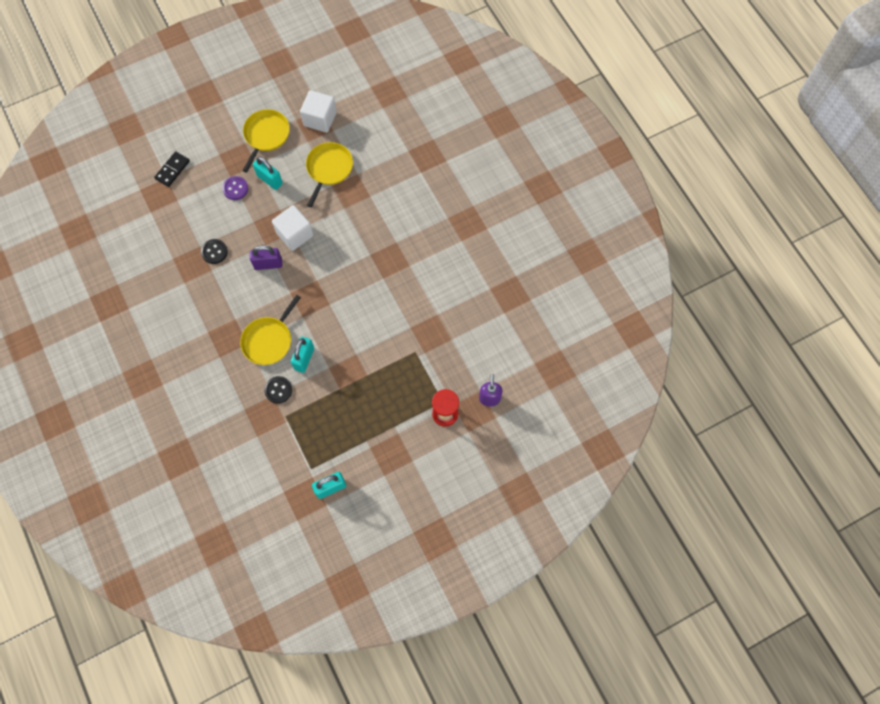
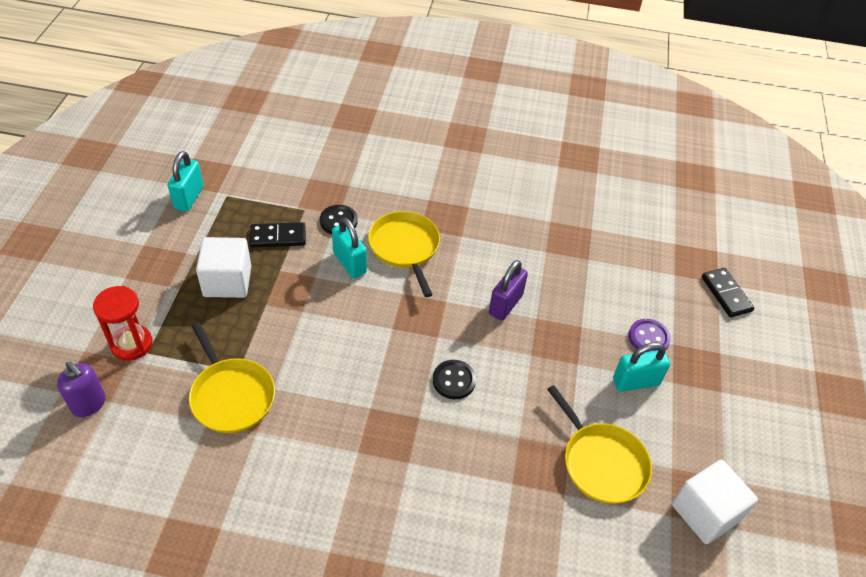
camera: 125 degrees right, 20 degrees down
black button [201,239,228,264] -> black button moved to [433,360,476,399]
yellow pan [243,109,290,173] -> yellow pan moved to [189,323,275,433]
white cube [272,205,314,251] -> white cube moved to [196,237,251,298]
none -> black domino [250,222,306,247]

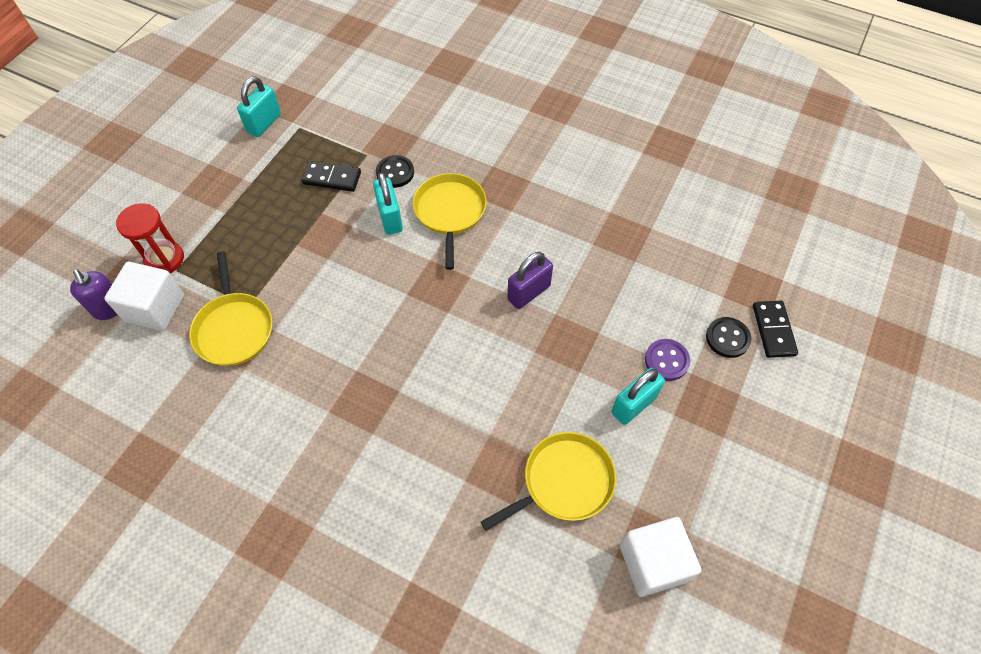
camera: 20 degrees right, 10 degrees up
white cube [196,237,251,298] -> white cube moved to [104,262,184,331]
black button [433,360,476,399] -> black button moved to [706,317,751,358]
yellow pan [547,385,652,504] -> yellow pan turned 105 degrees counterclockwise [481,432,616,531]
turquoise padlock [613,342,670,392] -> turquoise padlock turned 45 degrees counterclockwise [611,368,665,425]

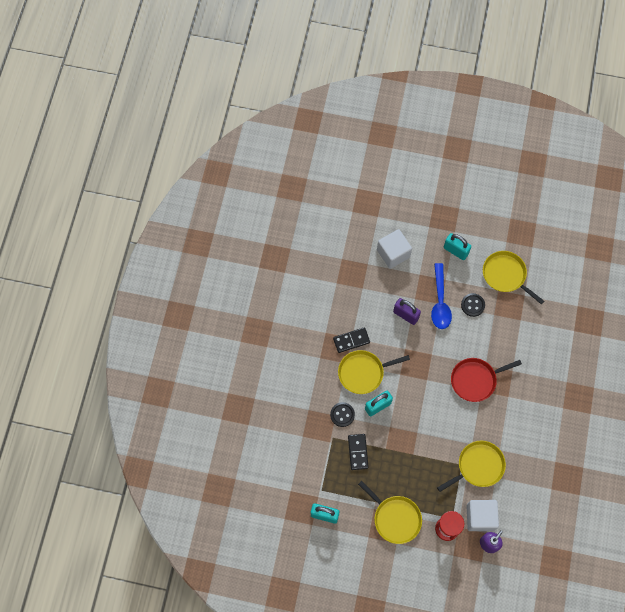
camera: 105 degrees left, 10 degrees up
white cube [620,517,701,597] -> white cube moved to [377,229,412,269]
purple button [645,339,690,381] -> none
black button [706,317,751,358] -> black button moved to [461,293,485,317]
black domino [753,301,798,358] -> black domino moved to [333,327,370,353]
none -> yellow pan [358,481,422,544]
none -> blue spoon [431,263,452,329]
none -> red pan [451,358,522,402]

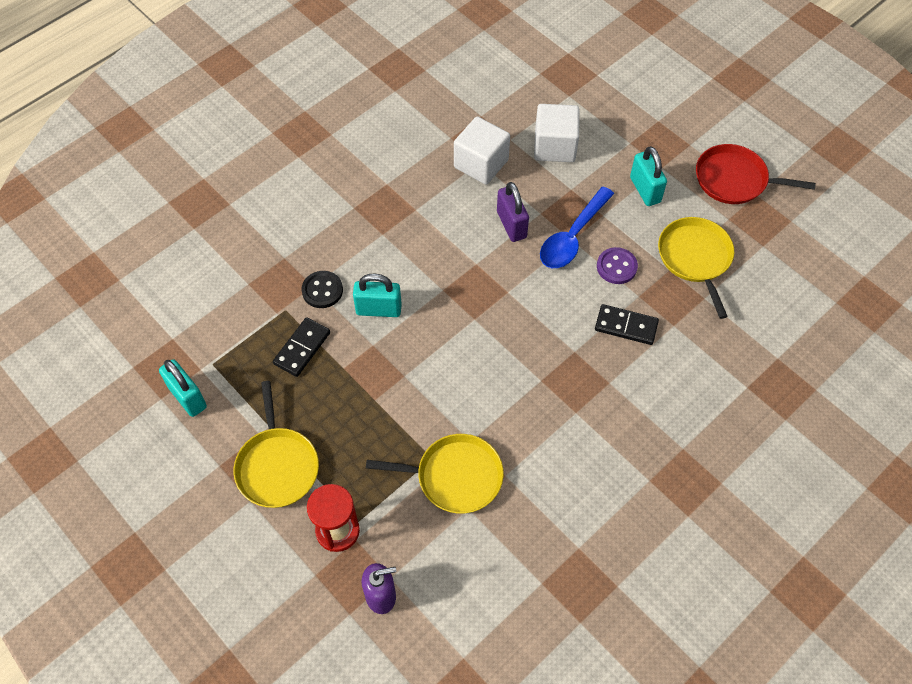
camera: 35 degrees right, 10 degrees down
black domino [333,327,370,353] -> black domino moved to [595,304,659,345]
yellow pan [338,350,410,394] -> none
red pan [451,358,522,402] -> red pan moved to [696,144,816,204]
black button [461,293,485,317] -> purple button [597,247,638,284]
white cube [466,500,499,531] -> white cube moved to [454,116,510,185]

